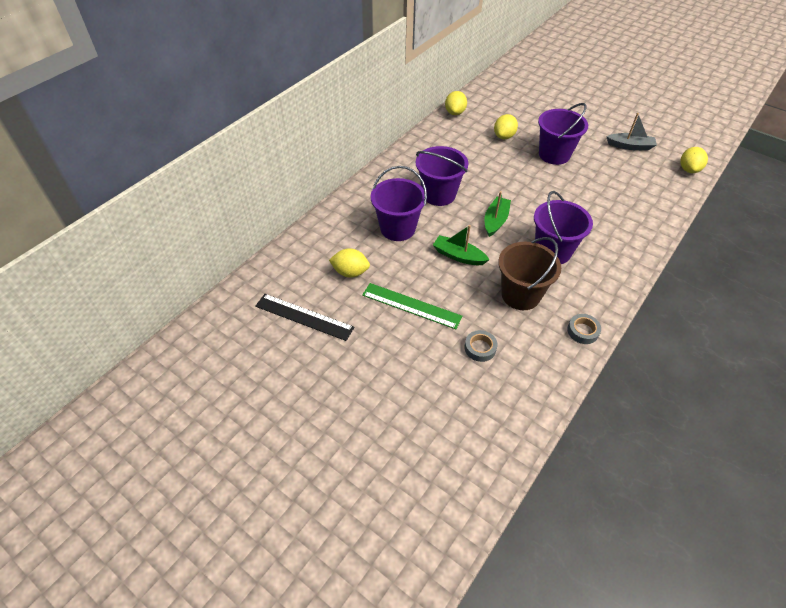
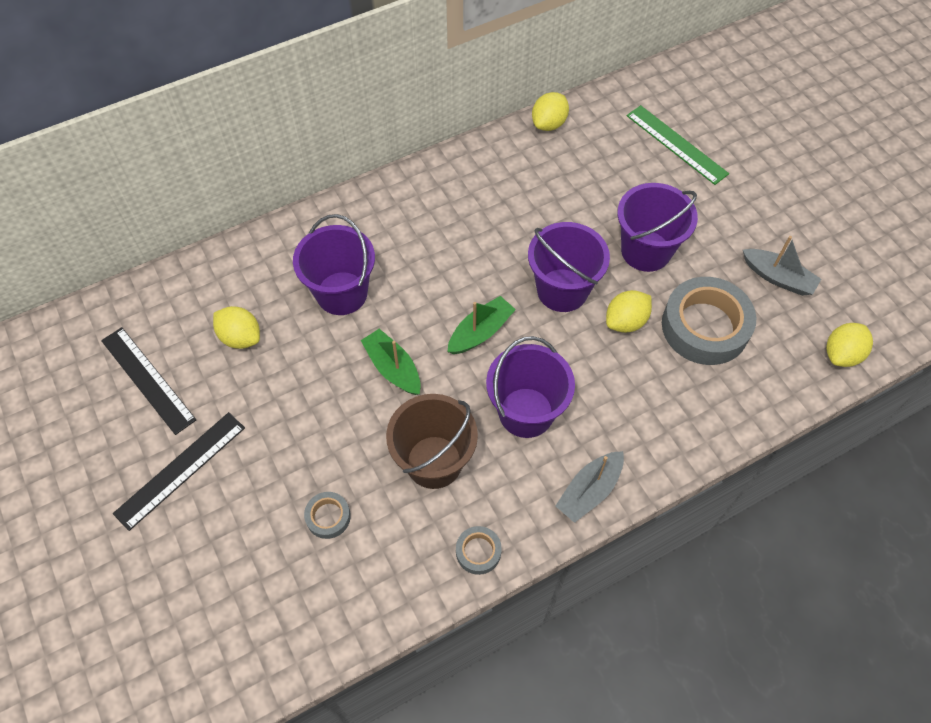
camera: 25 degrees right, 10 degrees up
green ruler [362,283,463,329] -> green ruler moved to [627,105,729,185]
purple bucket [416,146,469,206] -> purple bucket moved to [528,222,610,312]
yellow lemon [494,114,518,139] -> yellow lemon moved to [606,290,652,333]
none -> black ruler [113,412,245,531]
none -> grey boat [556,451,624,523]
none -> grey tape [662,277,756,365]

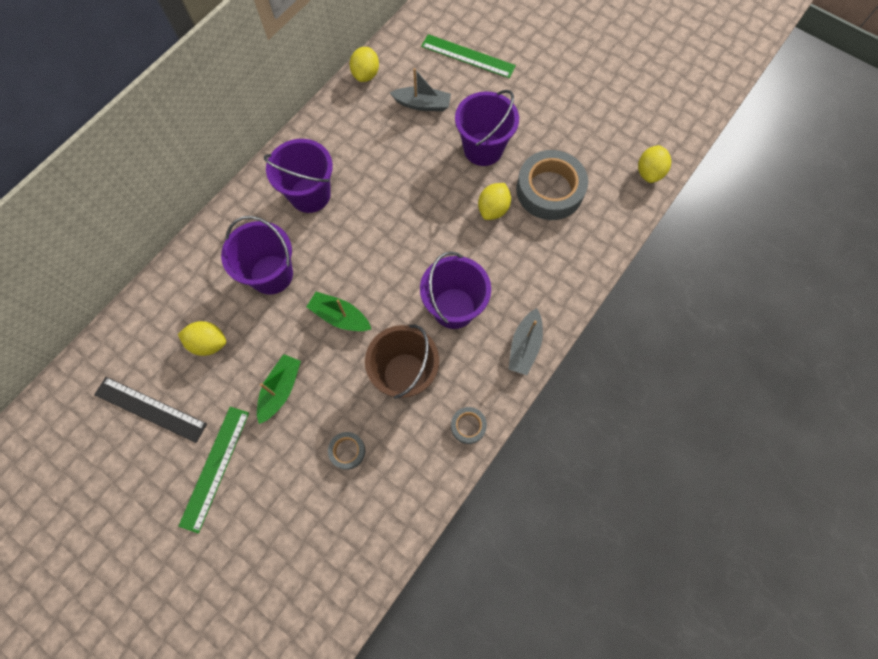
camera: 25 degrees left, 10 degrees up
black ruler [113,412,245,531] -> green ruler [178,407,249,533]
green boat [447,296,516,354] -> green boat moved to [257,354,301,424]
purple bucket [528,222,610,312] -> purple bucket moved to [264,139,333,213]
grey boat [743,236,821,296] -> grey boat moved to [390,68,451,111]

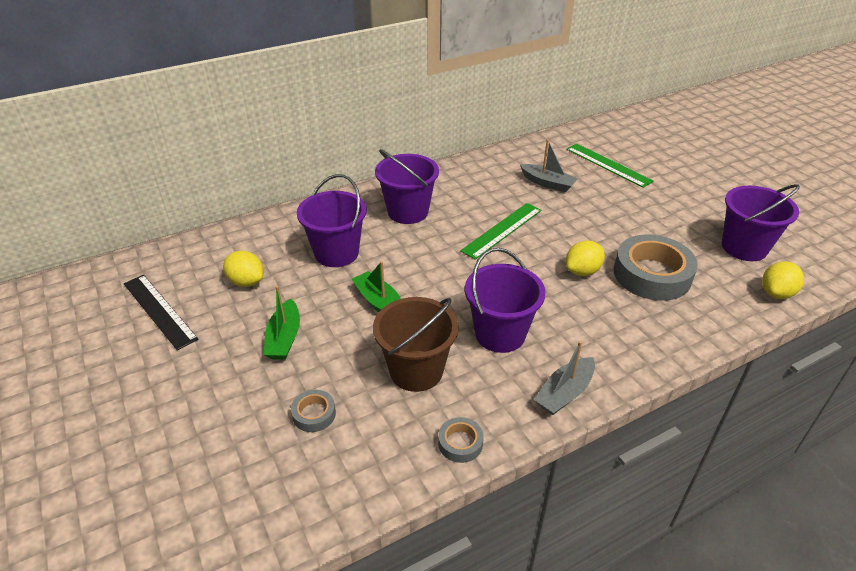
camera: 25 degrees right, 30 degrees down
green ruler [178,407,249,533] -> green ruler moved to [460,203,542,260]
green boat [257,354,301,424] -> green boat turned 135 degrees clockwise [264,286,300,360]
yellow lemon [350,47,379,82] -> none
purple bucket [455,90,519,166] -> purple bucket moved to [722,184,800,261]

